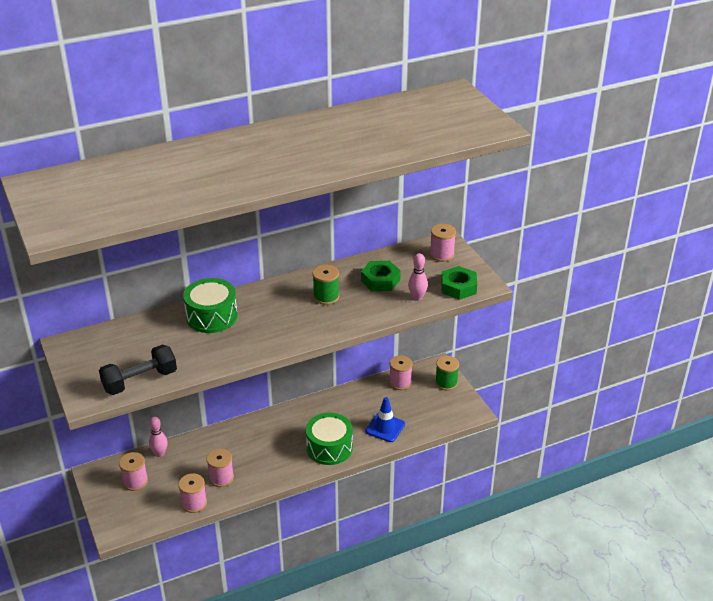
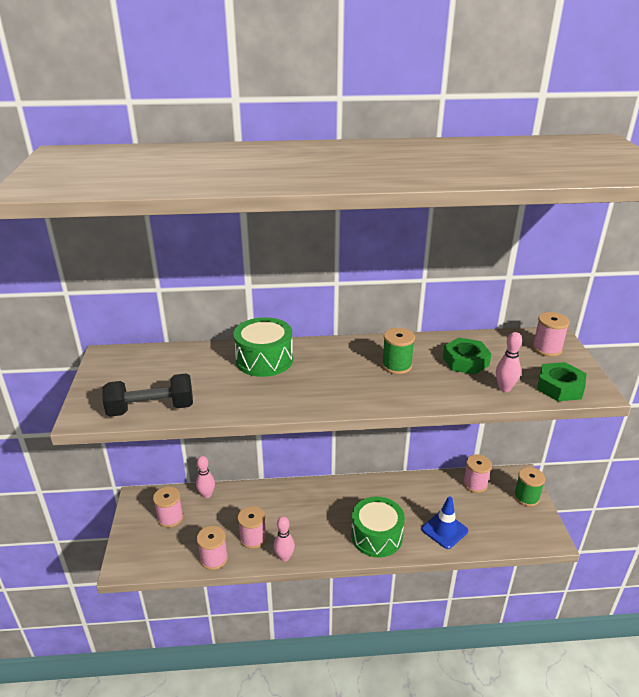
camera: 20 degrees right, 5 degrees down
none -> pink bowling pin [274,516,295,562]

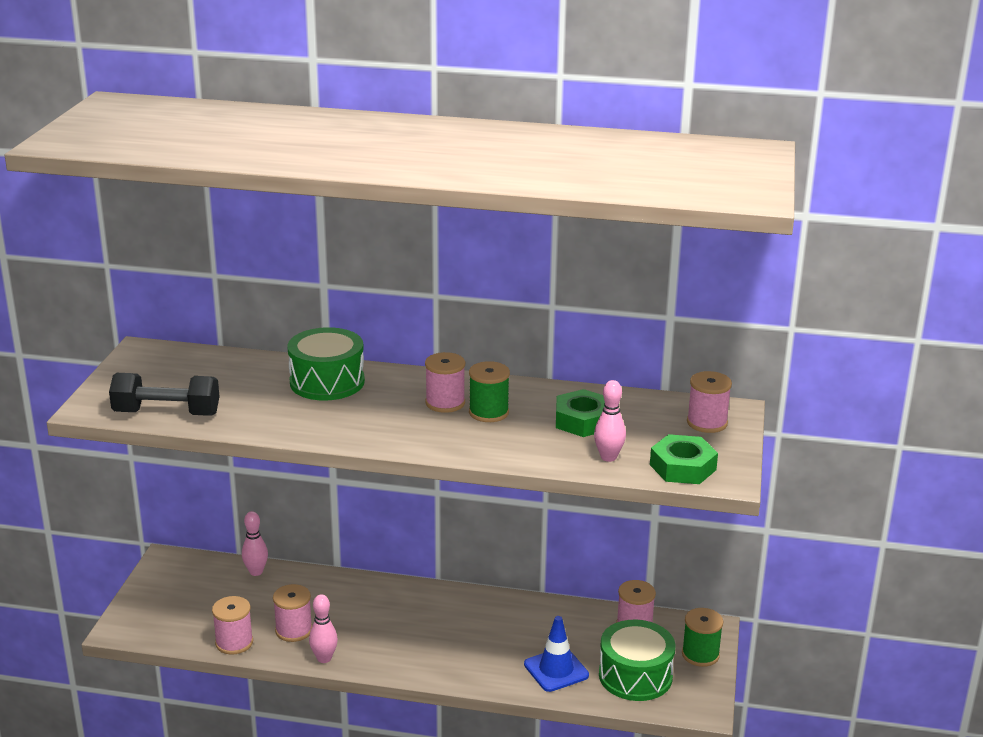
camera: 15 degrees right, 5 degrees down
pink spool [153,487,184,528] -> pink spool moved to [425,352,465,413]
green drum [351,497,405,558] -> green drum moved to [599,620,675,701]

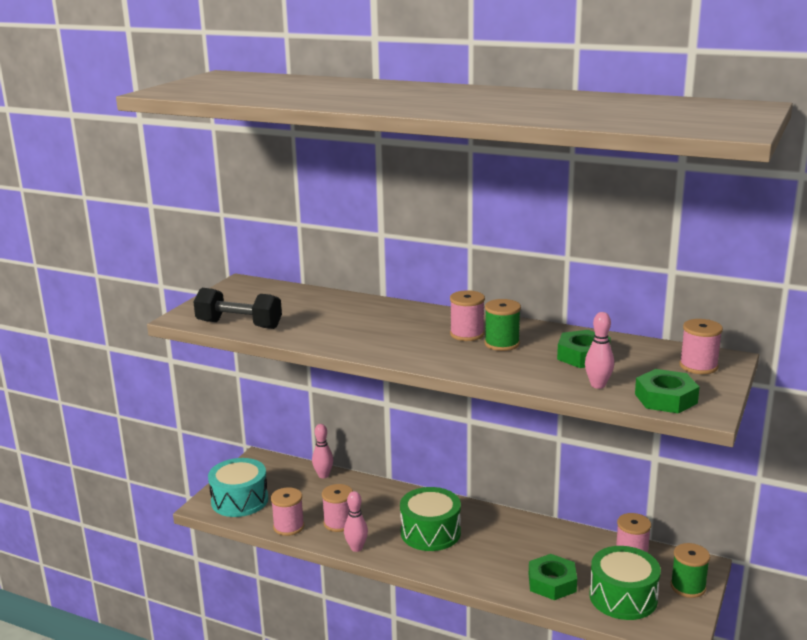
camera: 15 degrees right, 5 degrees down
green drum [287,327,365,401] -> green drum moved to [400,487,461,551]
blue traffic cone [524,616,589,692] -> green nut [529,554,577,600]
none -> turquoise drum [208,458,268,517]

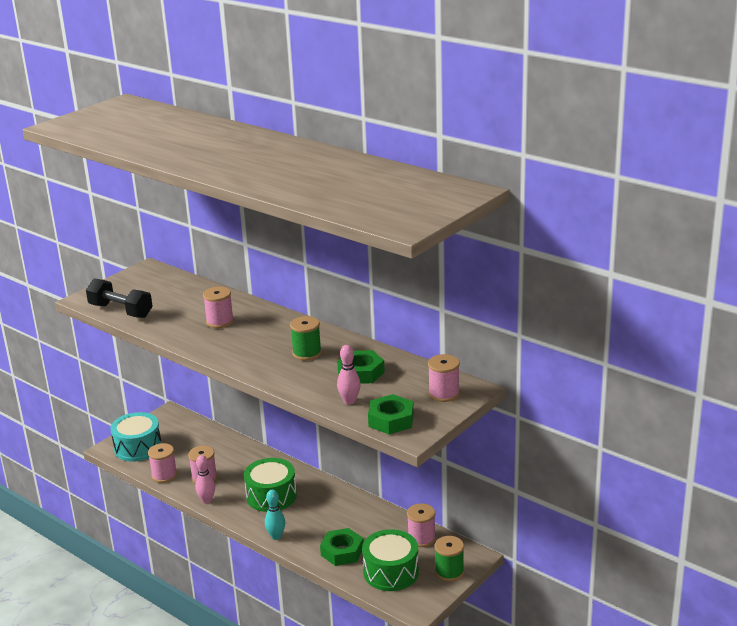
camera: 15 degrees right, 5 degrees up
pink bowling pin [312,424,333,478] -> none
pink spool [450,290,485,341] -> pink spool moved to [203,287,234,328]
none -> turquoise bowling pin [265,490,285,540]

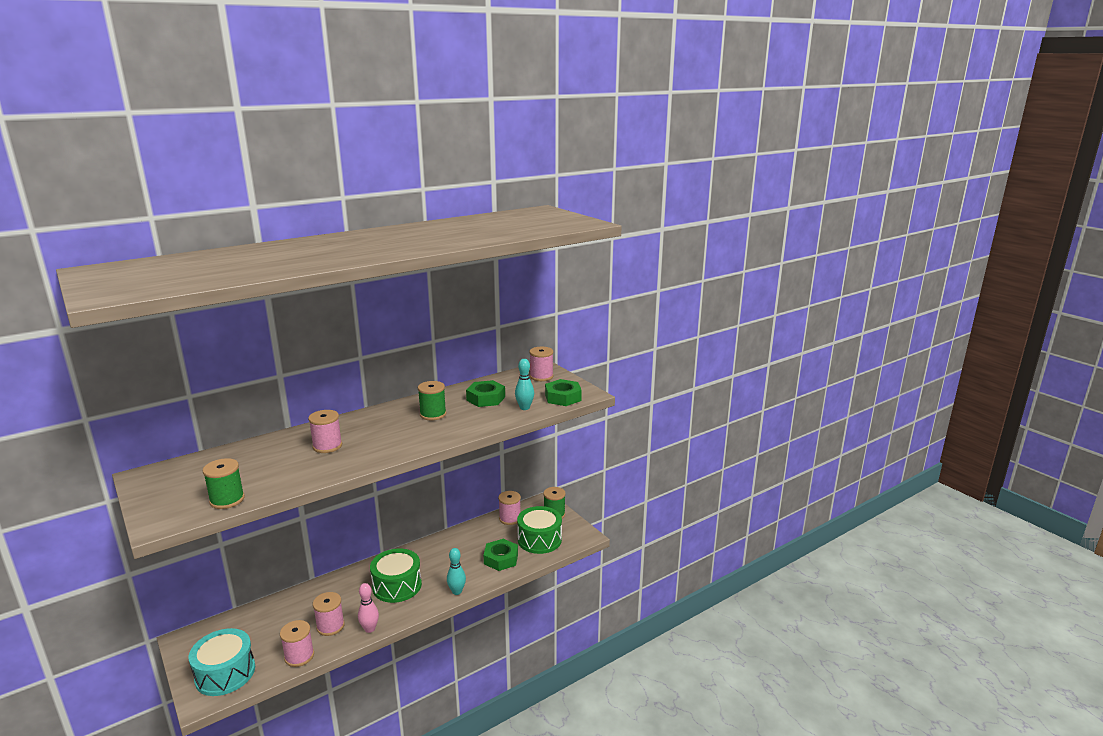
camera: 75 degrees left, 5 degrees down
black dumbbell [86,279,153,318] -> green spool [203,458,245,509]
pink bowling pin [337,345,361,405] -> turquoise bowling pin [515,359,534,410]

